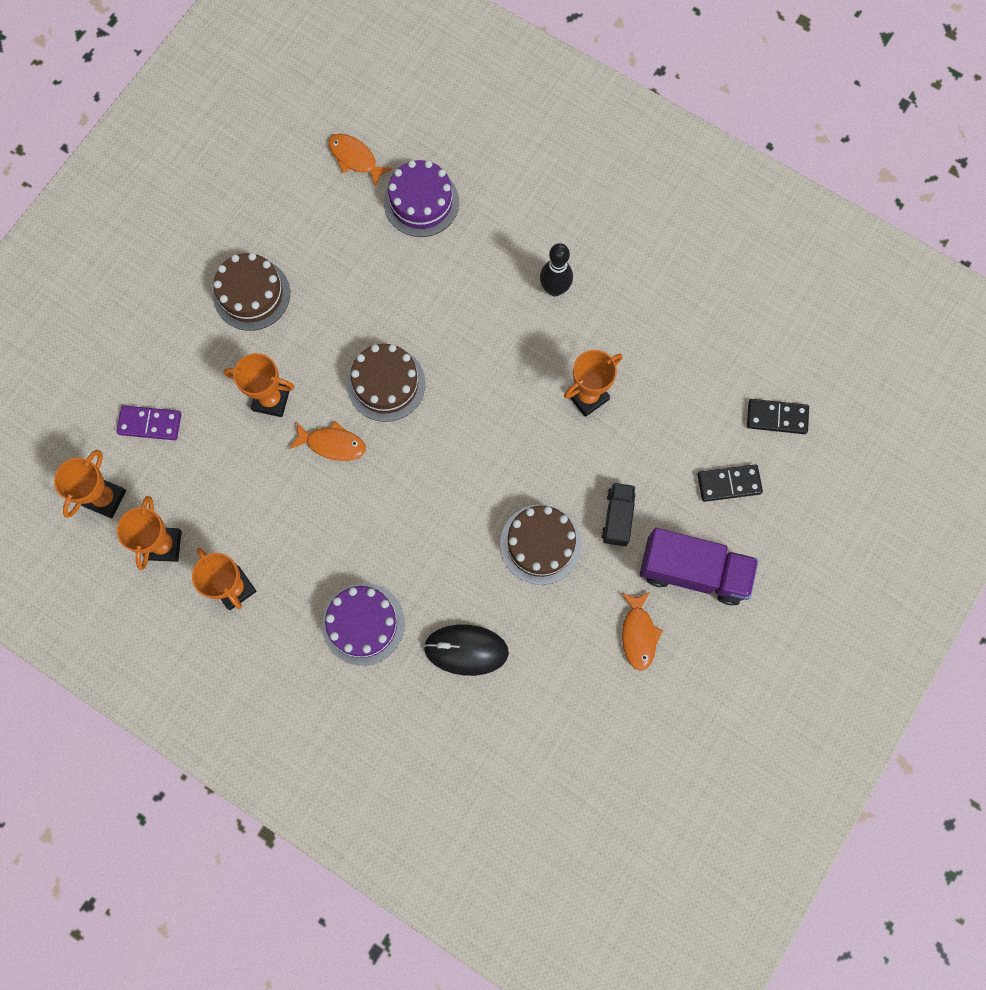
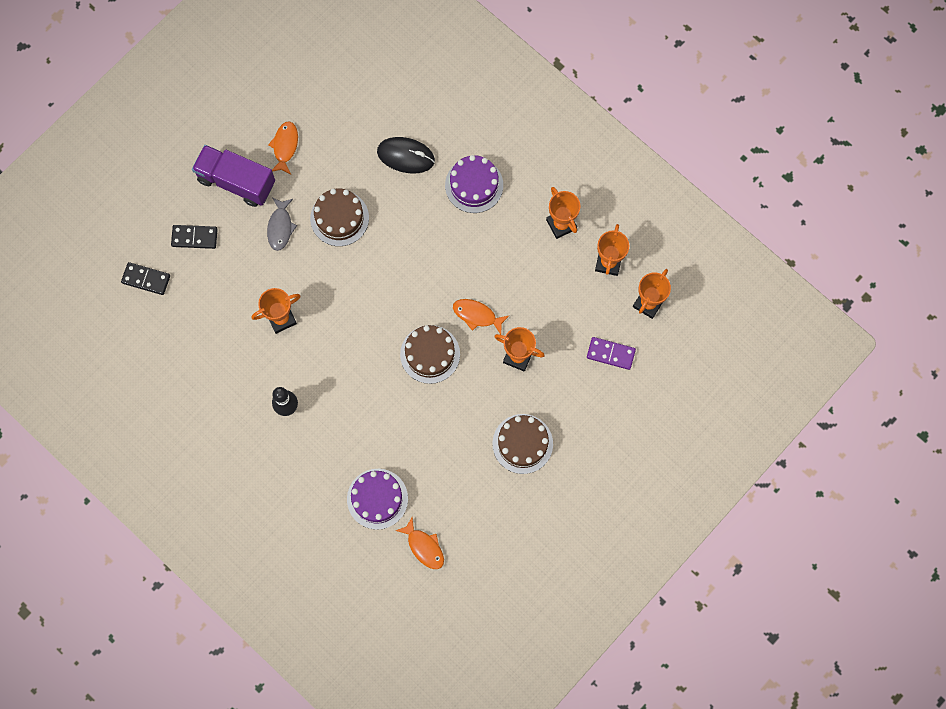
camera: 170 degrees left, 0 degrees up
black truck [601,483,636,546] -> grey fish [267,198,297,251]

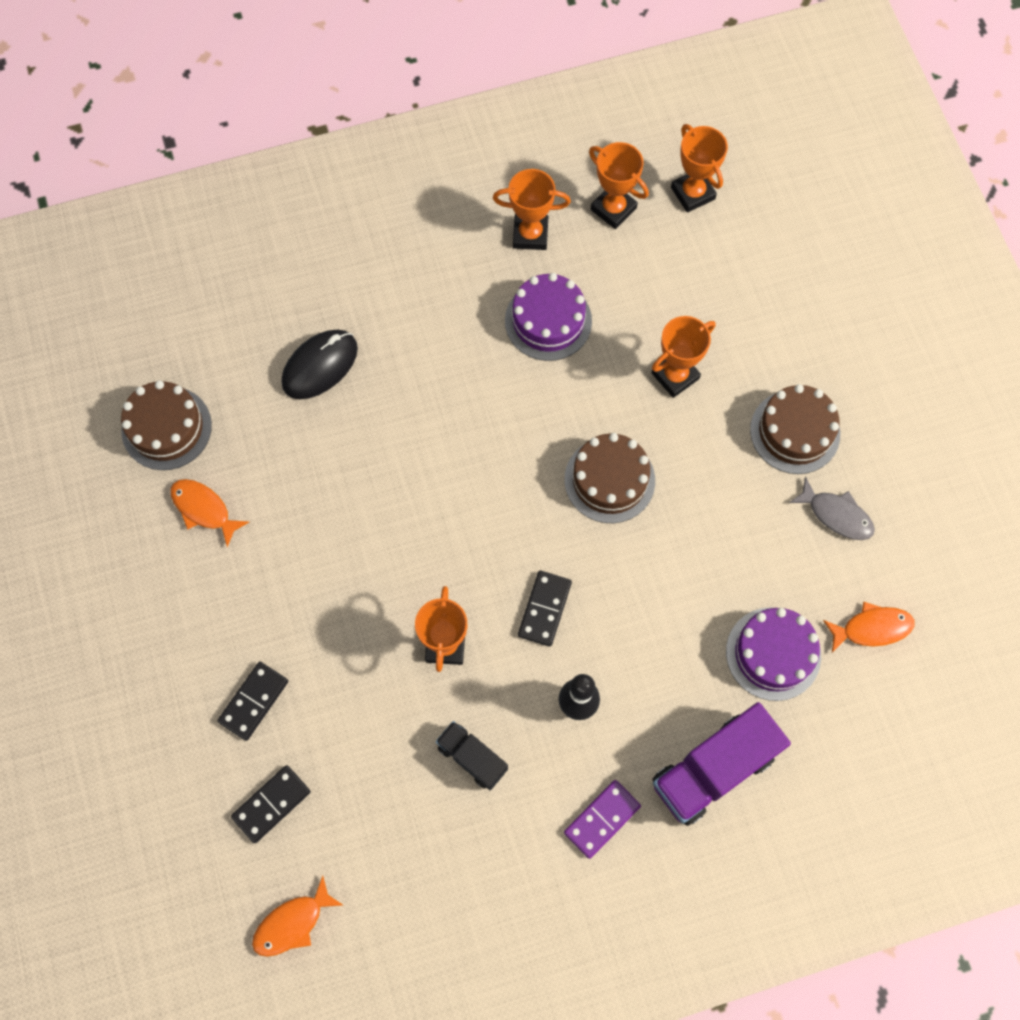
camera: 60 degrees left, 5 degrees down
purple truck [192,145,275,207] -> purple truck moved to [653,702,791,826]
grey fish [267,198,297,251] -> grey fish moved to [789,477,875,540]
brown cake [310,189,369,246] -> brown cake moved to [121,380,212,470]
purple cake [445,155,503,213] -> purple cake moved to [505,273,592,361]
orange fish [453,299,509,334] -> orange fish moved to [252,876,343,957]
purple domino [587,337,636,370] -> purple domino moved to [564,780,641,859]
none -> black truck [436,721,508,790]
none -> black domino [518,570,572,647]

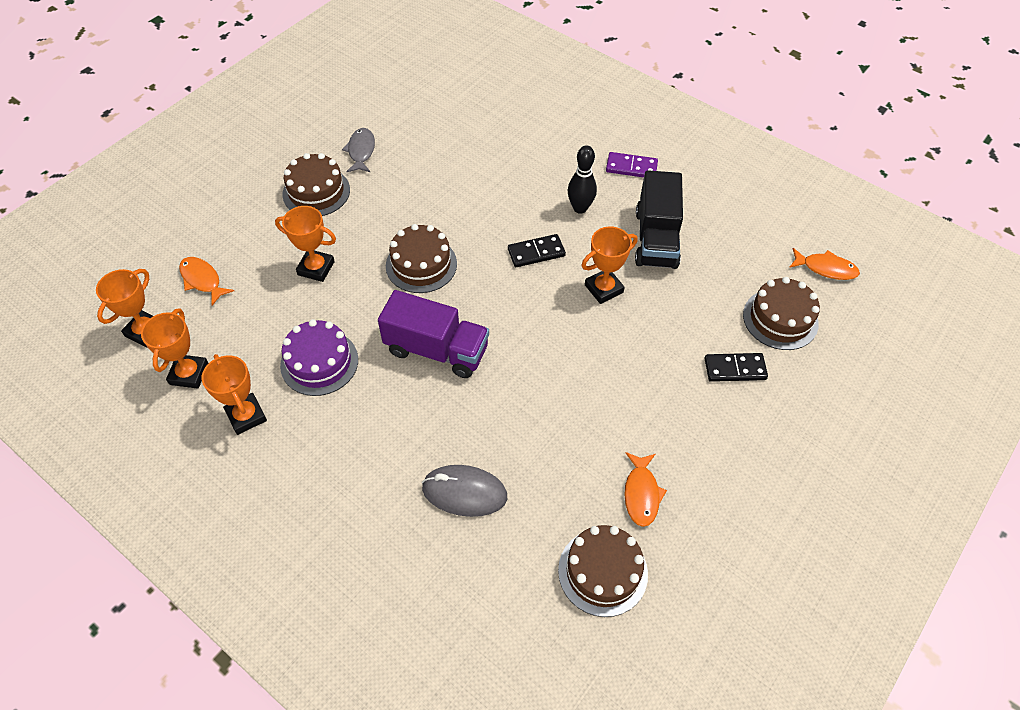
camera: 125 degrees left, 15 degrees down
black domino [231,765,311,843] -> brown cake [743,277,820,350]
black mouse [282,330,358,399] -> grey mouse [422,465,507,517]
black truck [436,721,508,790] -> black truck [635,170,683,269], size x1.78
purple truck [653,702,791,826] -> purple truck moved to [378,290,489,378]
purple cake [726,607,821,701] -> none
orange fish [823,602,915,653] -> orange fish moved to [179,257,234,306]

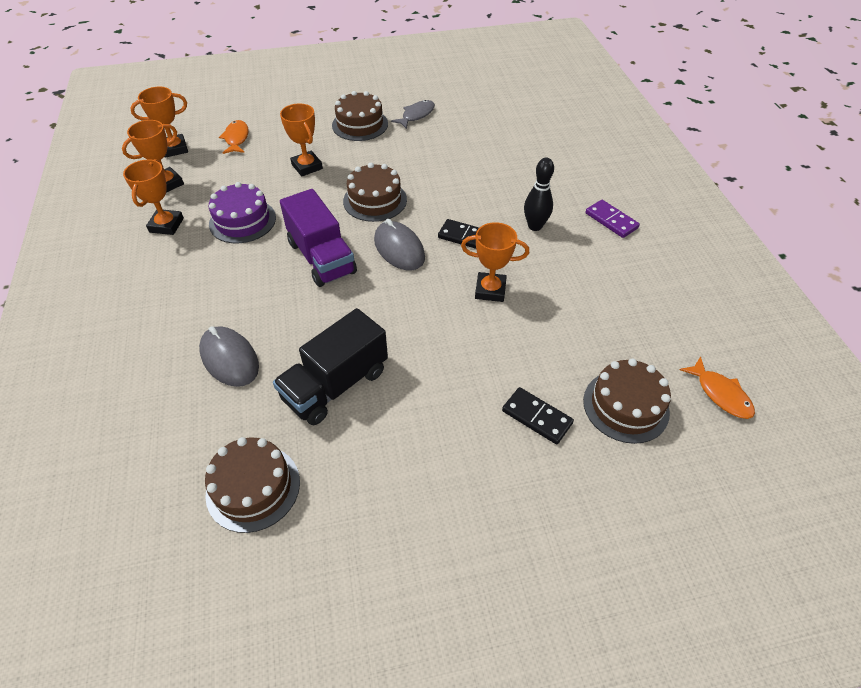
camera: 40 degrees right, 5 degrees down
orange fish [624,452,667,527] -> none
black truck [635,170,683,269] -> black truck moved to [273,308,388,425]
none -> grey mouse [374,219,425,271]

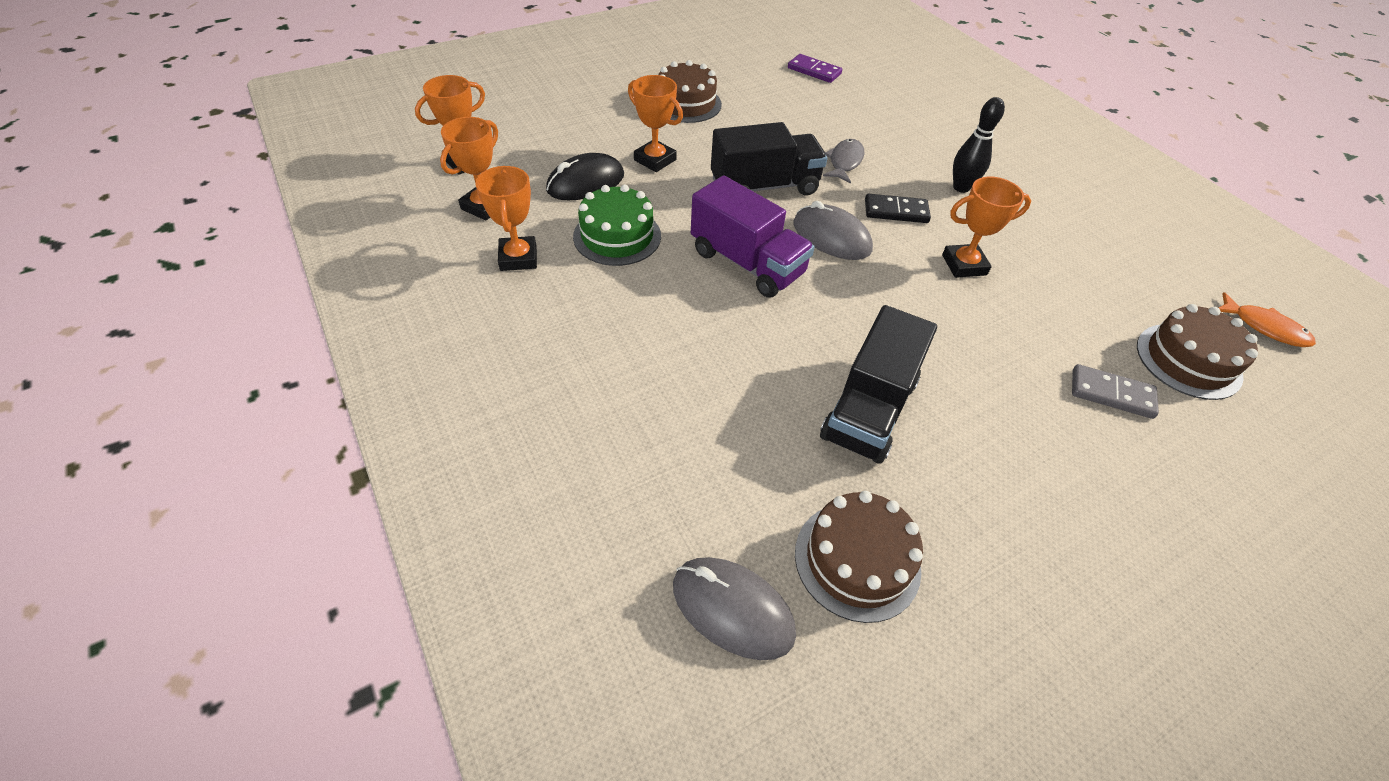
camera: 20 degrees left, 0 degrees up
grey mouse [199,326,259,387] -> grey mouse moved to [673,557,796,660]
purple cake [209,182,276,243] -> green cake [573,185,661,266]
orange fish [219,120,248,154] -> none
brown cake [343,163,407,222] -> black truck [711,122,827,196]
grey fish [391,100,435,129] -> grey fish moved to [823,139,864,183]
black domino [502,387,574,444] -> grey domino [1072,364,1159,419]
purple domino [586,200,640,238] -> purple domino moved to [788,54,842,83]
none -> black mouse [546,153,624,200]

